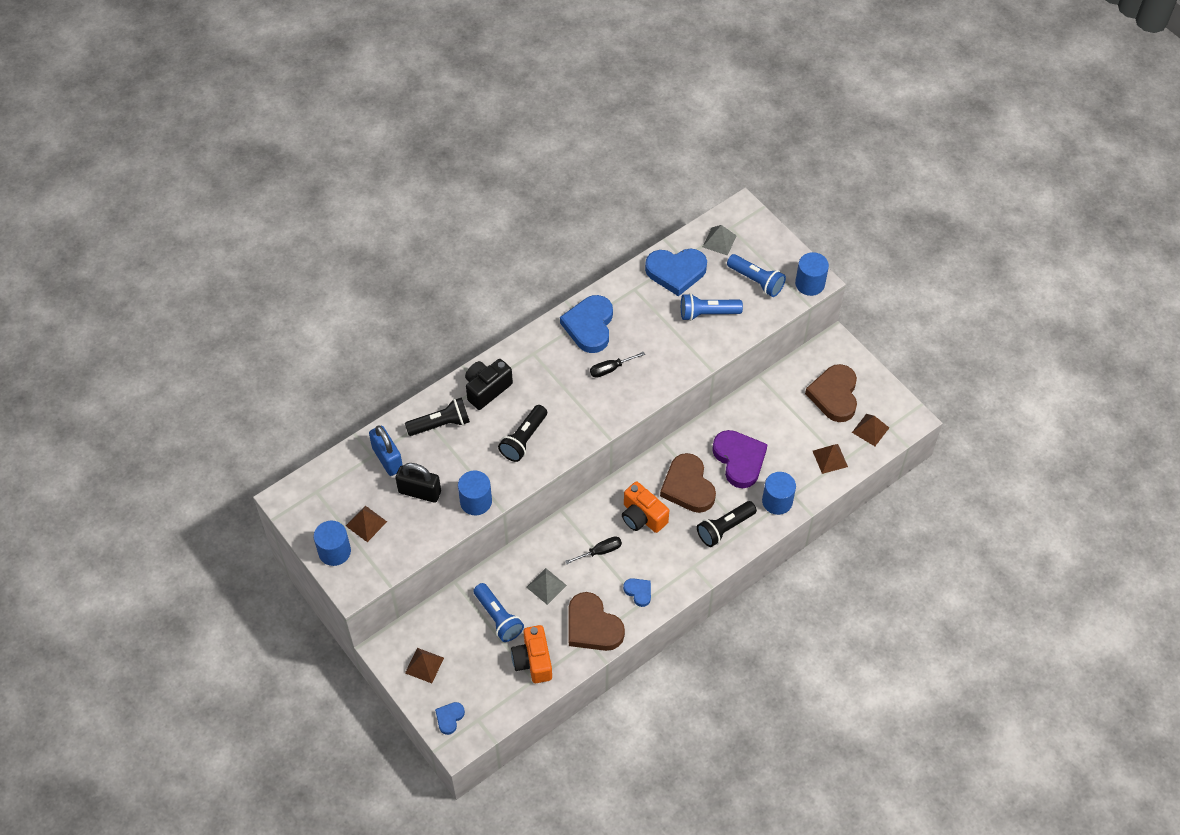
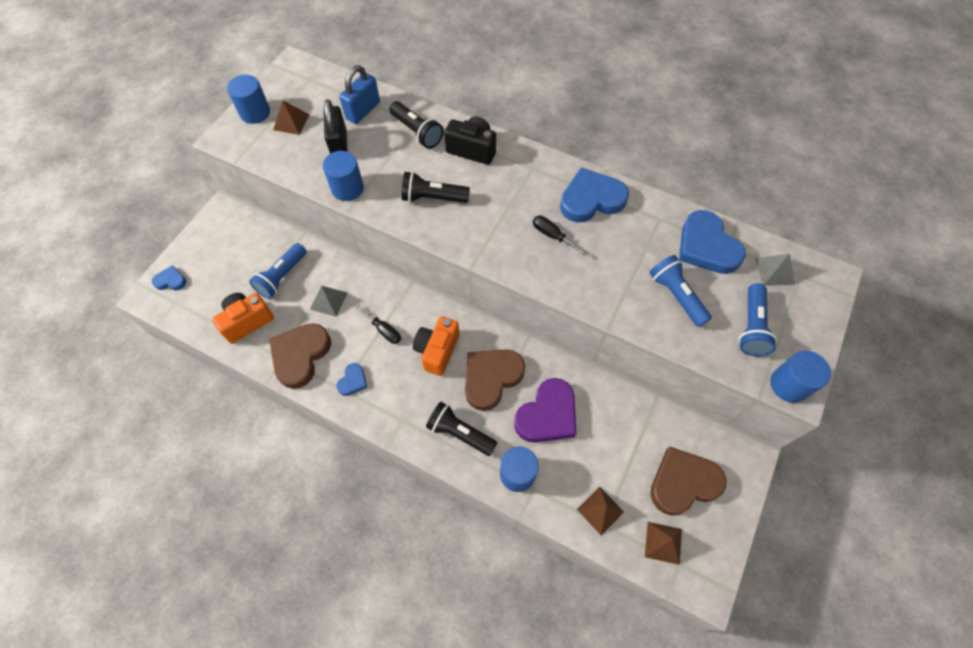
camera: 65 degrees right, 5 degrees up
brown pyramid [405,648,444,683] -> none

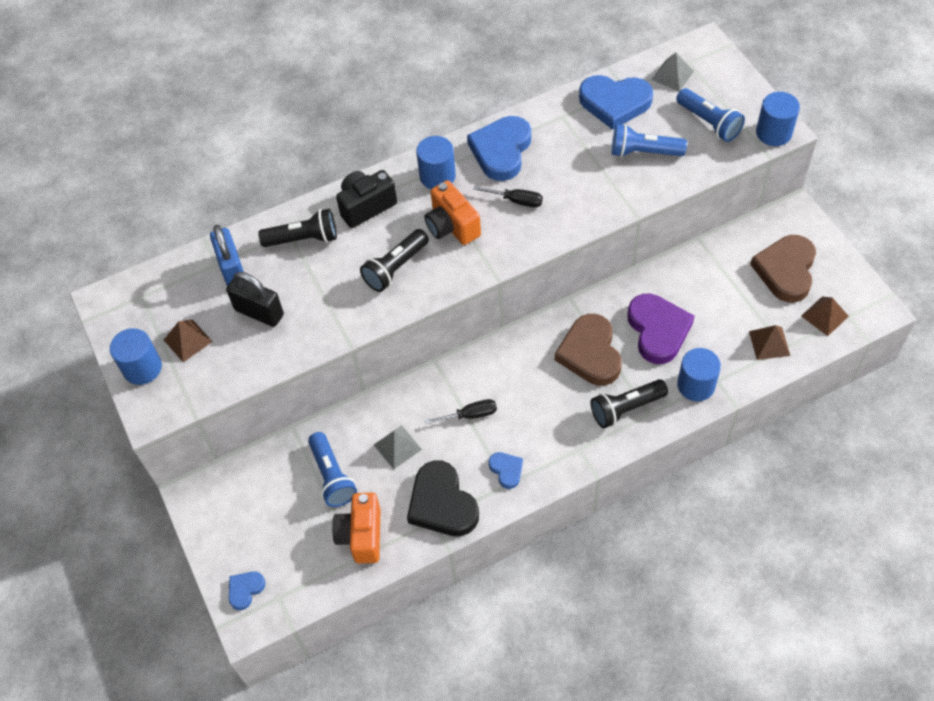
camera: 50 degrees left, 5 degrees down
brown heart [269,323,331,389] -> black heart [407,461,479,536]
blue cylinder [323,151,364,201] -> blue cylinder moved to [416,136,456,189]
orange camera [413,317,460,376] -> orange camera moved to [424,180,481,245]
black screwdriver [533,215,588,256] -> black screwdriver turned 150 degrees counterclockwise [473,186,543,208]

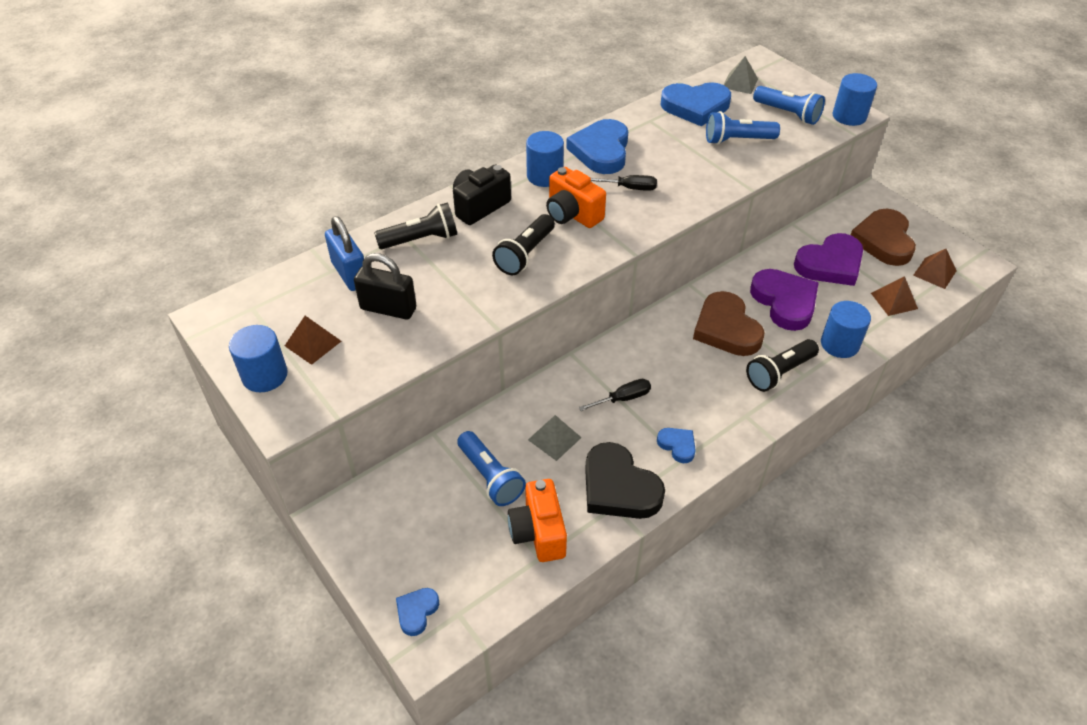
camera: 15 degrees left, 10 degrees down
none -> purple heart [794,233,863,286]

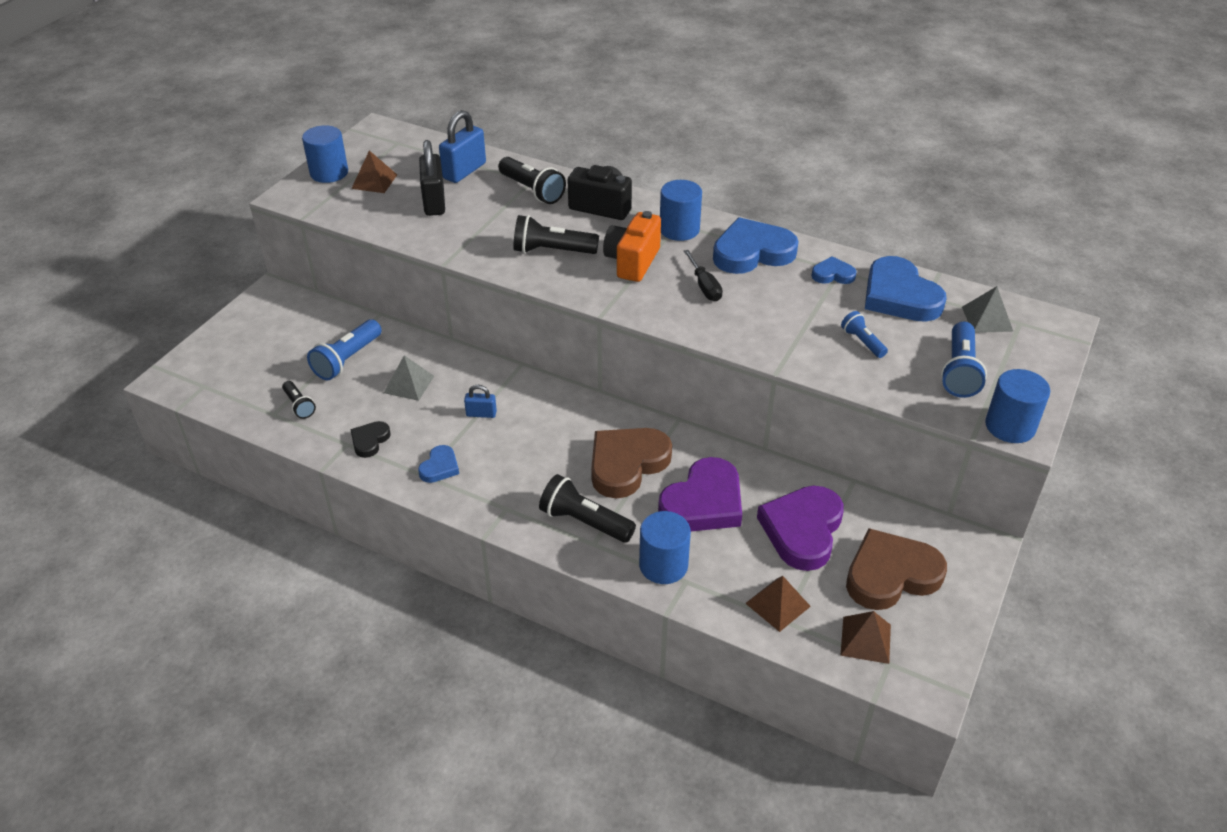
camera: 65 degrees right, 5 degrees down
blue heart [396,588,439,636] -> blue heart moved to [811,256,857,284]
orange camera [508,479,567,562] -> black flashlight [282,381,316,419]
black screwdriver [579,379,651,411] -> blue padlock [464,385,497,418]
black heart [585,442,665,519] -> black heart [350,421,391,458], size x0.49
blue flashlight [706,111,780,145] -> blue flashlight [841,311,888,358], size x0.59
purple heart [794,233,863,286] -> purple heart turned 75 degrees clockwise [757,486,844,571]

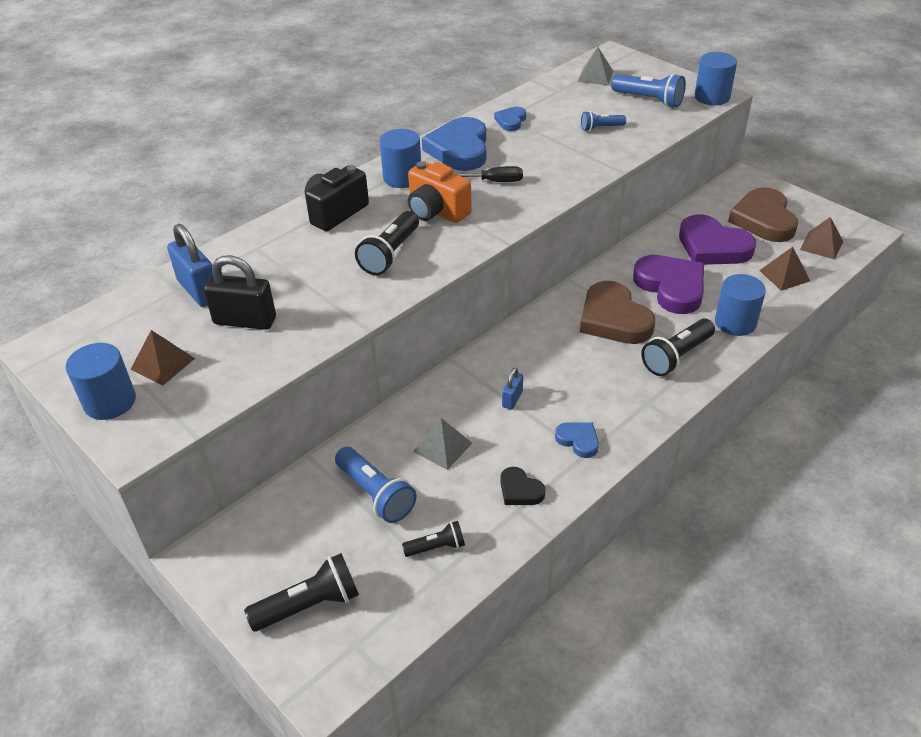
camera: 70 degrees left, 0 degrees up
black flashlight [498,157,566,204] -> black flashlight moved to [244,553,359,632]
blue heart [865,256,947,322] -> none

